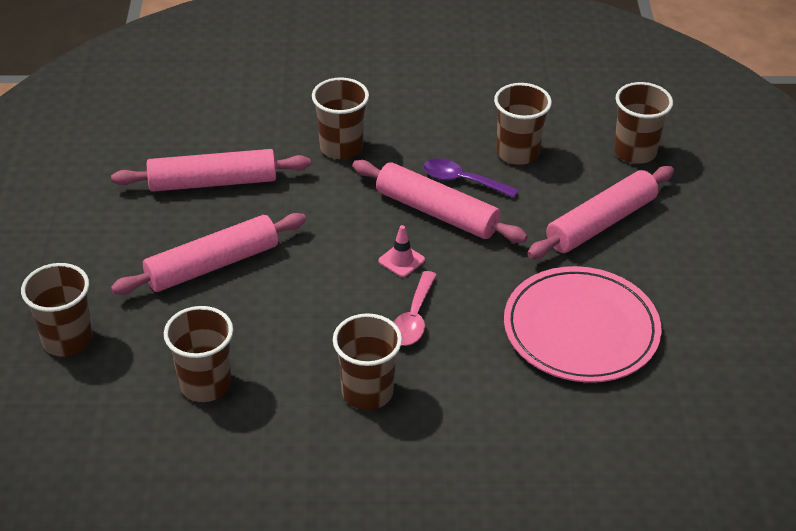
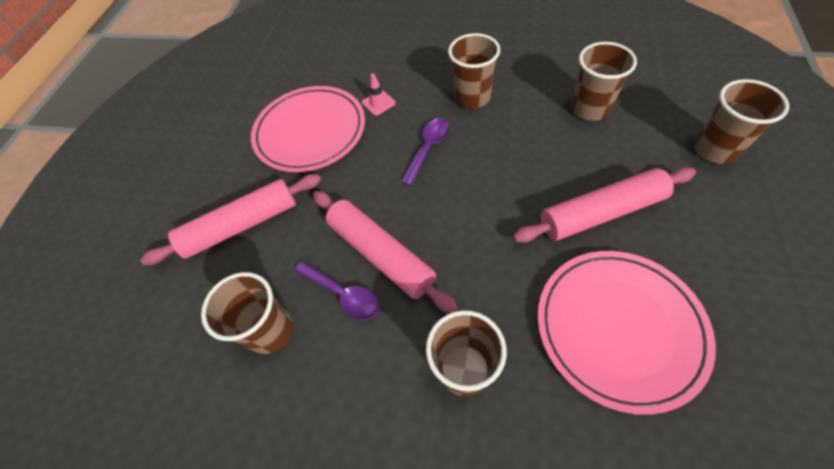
camera: 160 degrees left, 15 degrees up
pink rolling pin [111,149,311,192] -> pink plate [537,251,716,415]
pink traffic cone [378,225,425,277] -> pink traffic cone moved to [362,73,396,116]
pink spoon [394,271,437,345] -> purple spoon [401,118,450,186]
brown cup [614,82,673,164] -> none

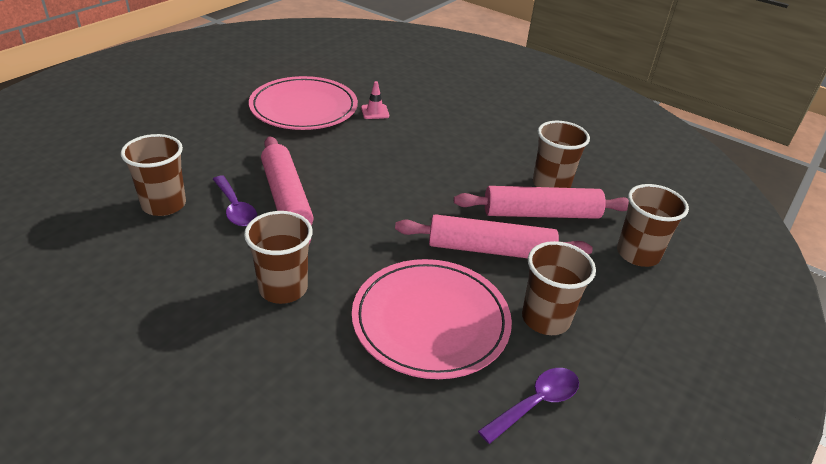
camera: 15 degrees right, 20 degrees down
pink rolling pin [140,174,321,265] -> pink rolling pin moved to [454,186,629,219]
purple spoon [401,118,450,186] -> purple spoon moved to [478,368,579,444]
brown cup [448,33,500,109] -> brown cup moved to [522,241,596,335]

